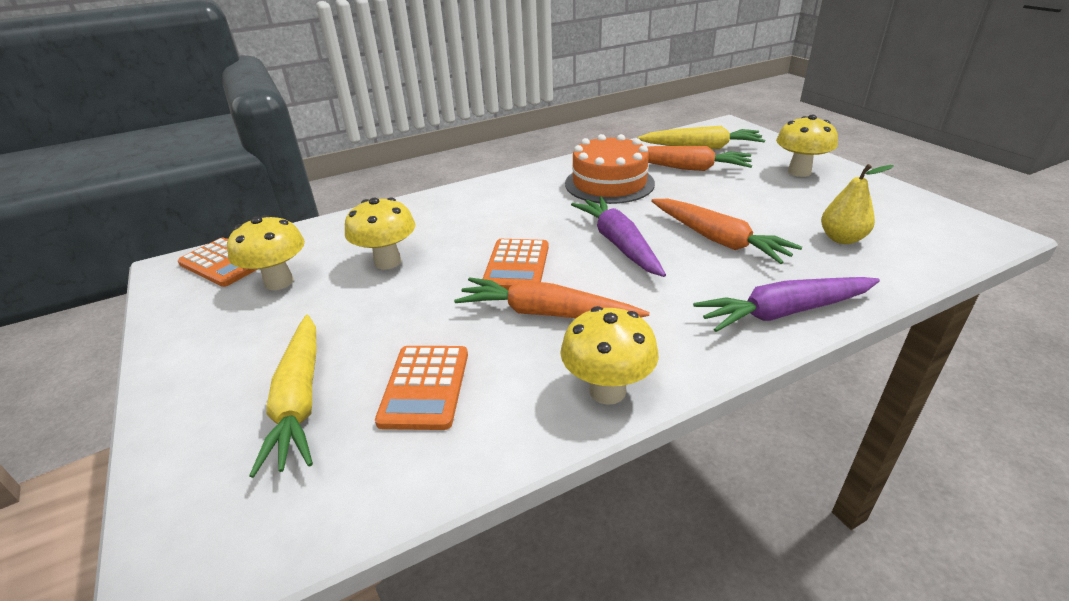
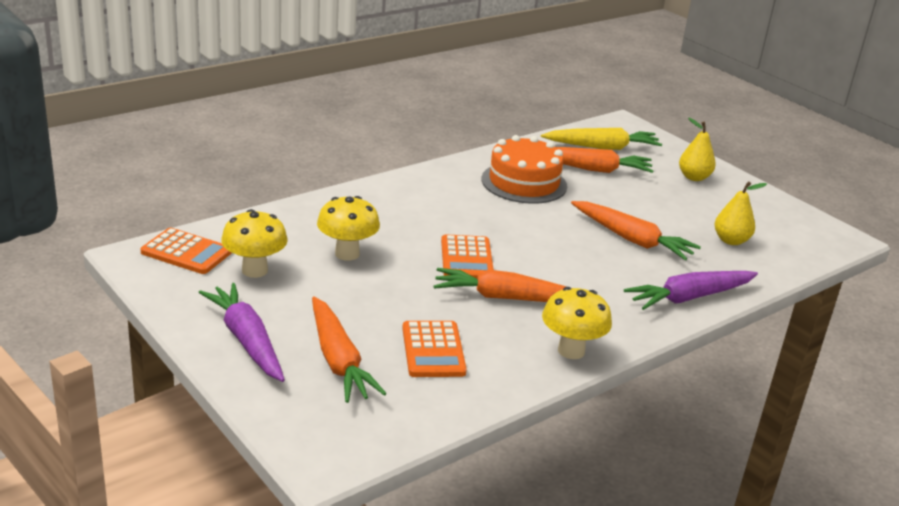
camera: 15 degrees left, 5 degrees down
yellow carrot [249,315,316,478] -> orange carrot [312,297,387,403]
purple carrot [571,197,666,277] -> purple carrot moved to [198,283,285,382]
yellow mushroom [776,115,838,177] -> yellow pear [679,118,716,181]

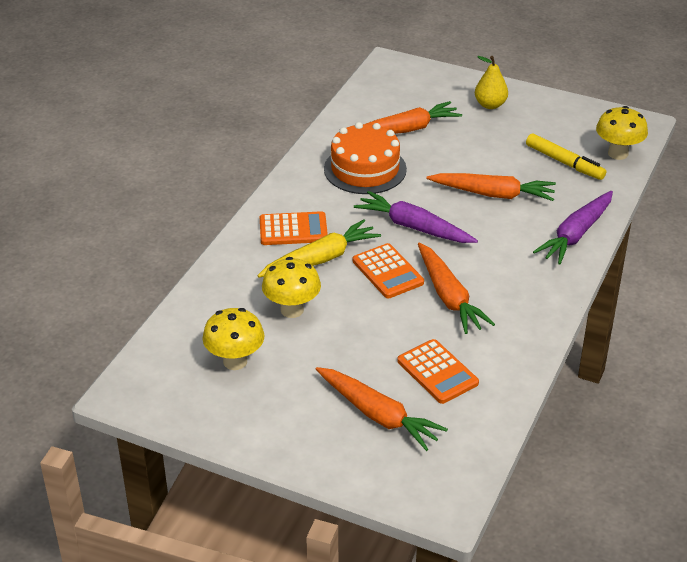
camera: 25 degrees left, 10 degrees up
orange calculator [141,228,232,274] -> orange calculator moved to [260,211,328,245]
purple carrot [198,283,285,382] -> purple carrot moved to [354,191,478,243]
orange carrot [434,268,567,302] -> orange carrot turned 90 degrees counterclockwise [418,243,495,334]
yellow carrot [541,128,662,150] -> yellow carrot moved to [257,219,381,278]
yellow mushroom [542,287,612,359] -> yellow mushroom moved to [596,106,648,160]
yellow pear [715,181,767,245] -> yellow marker [526,133,606,180]

